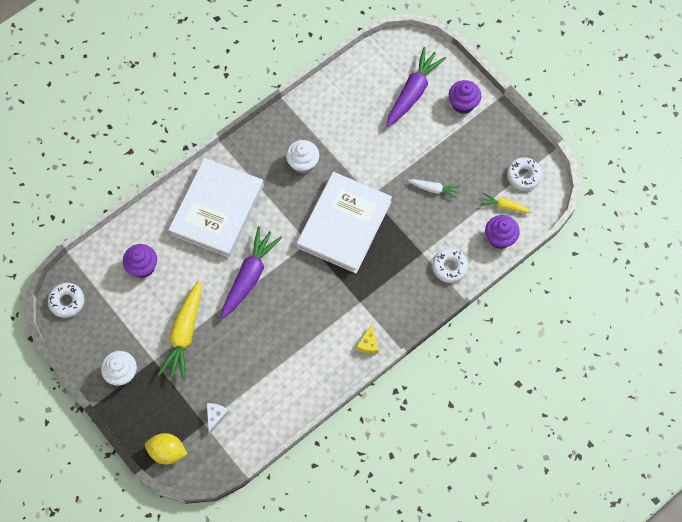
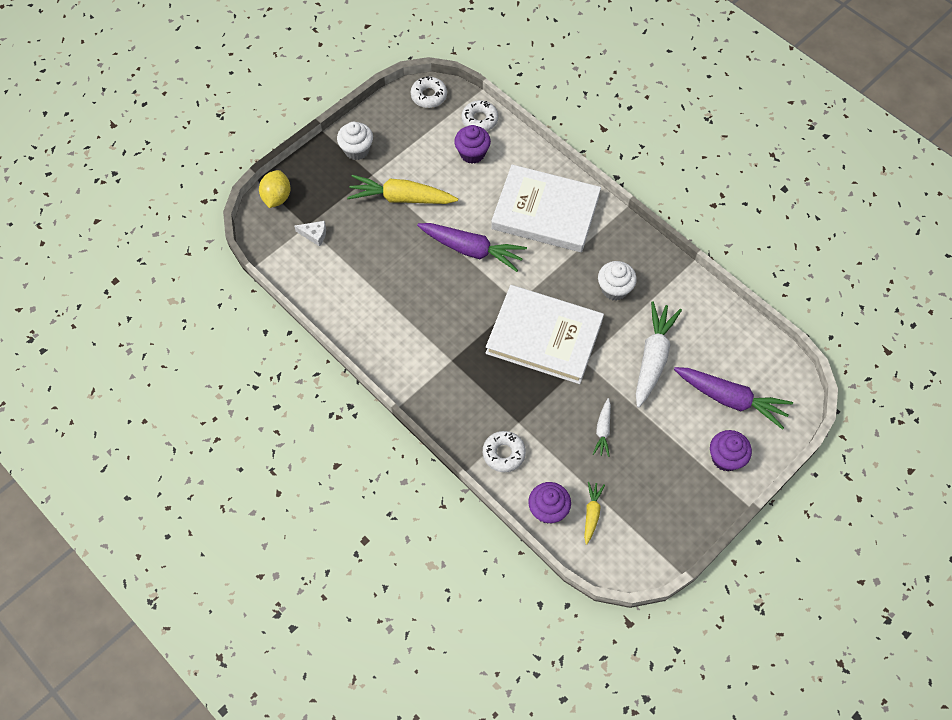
camera: 85 degrees right, 5 degrees down
yellow cheese [356,324,379,354] -> none
white donut [507,157,542,190] -> white donut moved to [461,100,498,131]
none -> white carrot [636,301,682,408]

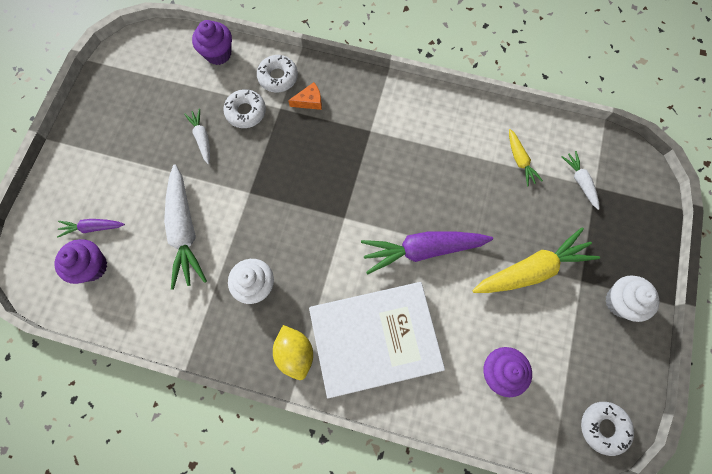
camera: 150 degrees right, 10 degrees up
yellow lemon [259,170,291,208] -> yellow lemon moved to [273,325,313,380]
white cheese [294,221,326,246] -> white carrot [562,151,600,210]
white donut [461,100,498,131] -> white donut moved to [223,89,266,128]
white book [486,285,604,384] -> none
yellow carrot [584,482,605,545] -> yellow carrot moved to [509,129,543,186]
purple carrot [674,367,793,430] -> purple carrot [57,219,125,237], size x0.51
purple cupcake [710,430,752,472] -> purple cupcake moved to [55,239,107,284]
none -> orange cheese [288,82,322,110]

